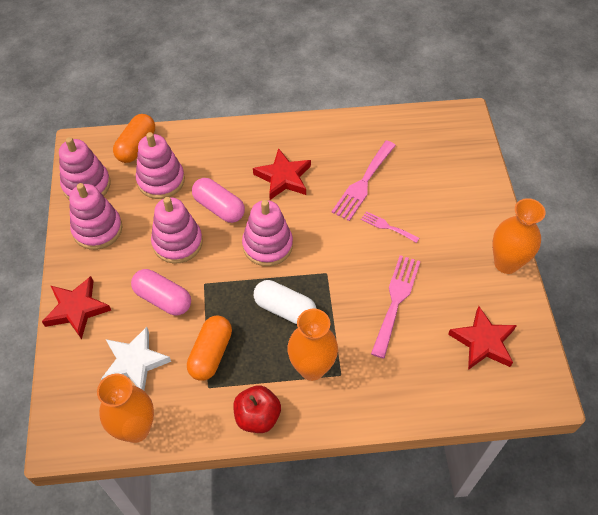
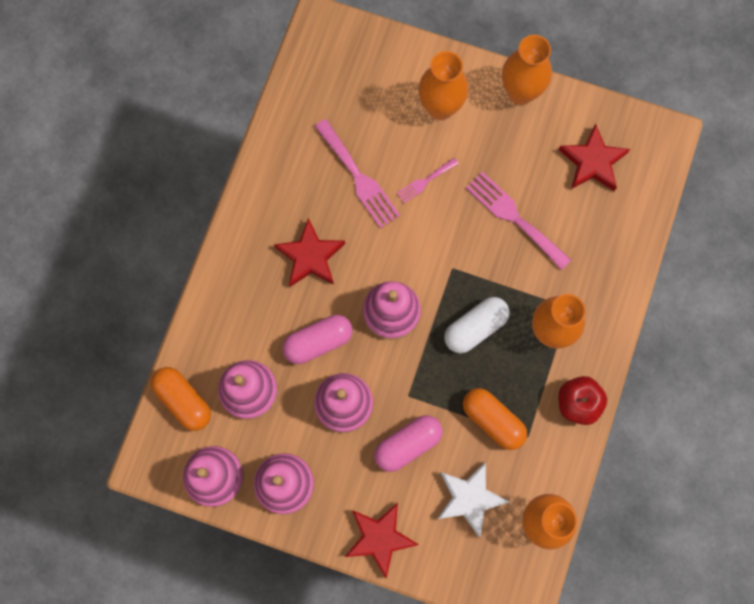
camera: 65 degrees left, 20 degrees up
none -> orange vase [418,51,468,120]

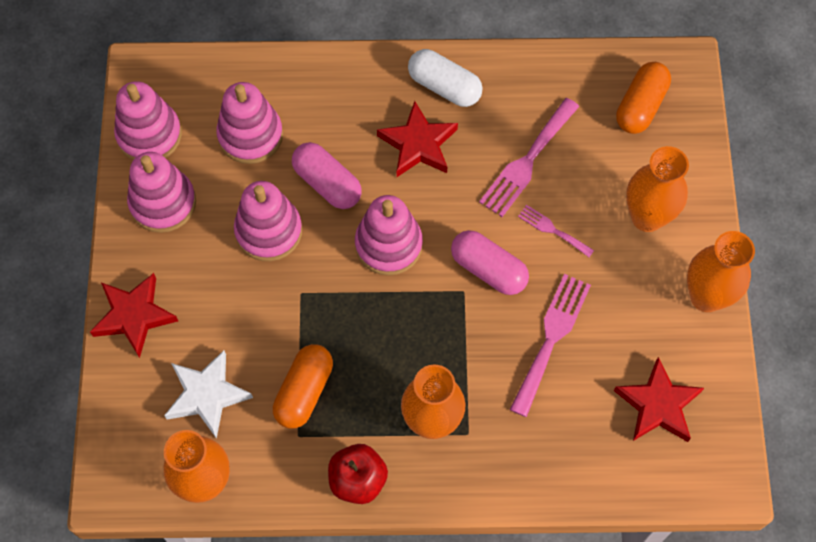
camera: 70 degrees right, 10 degrees down
orange capsule [151,367,211,431] -> orange capsule moved to [616,62,671,134]
pink capsule [374,415,443,472] -> pink capsule moved to [451,230,529,295]
white capsule [444,297,510,353] -> white capsule moved to [408,49,482,107]

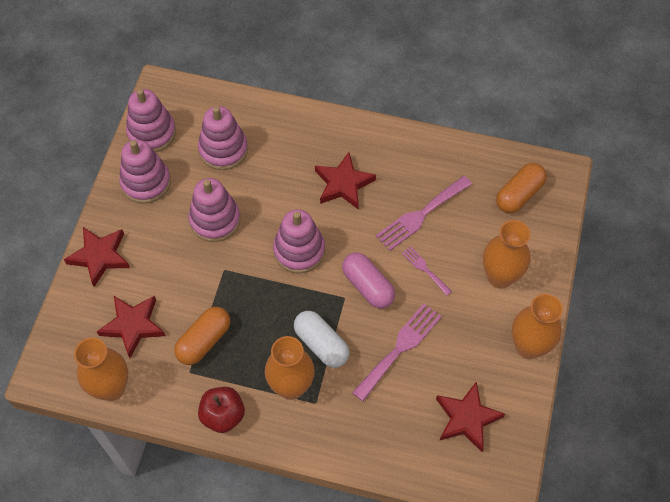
camera: 15 degrees right, 5 degrees down
white star [164,350,253,439] -> red star [97,296,166,358]
pink capsule [292,142,362,209] -> none
white capsule [408,49,482,107] -> white capsule moved to [294,311,350,368]

